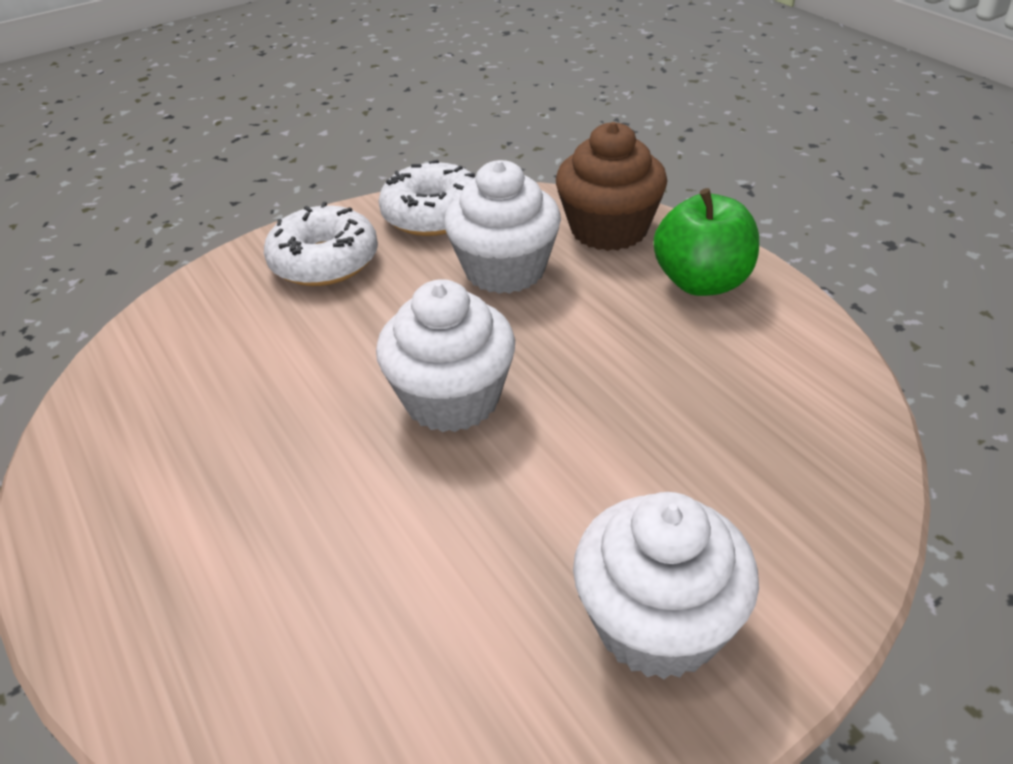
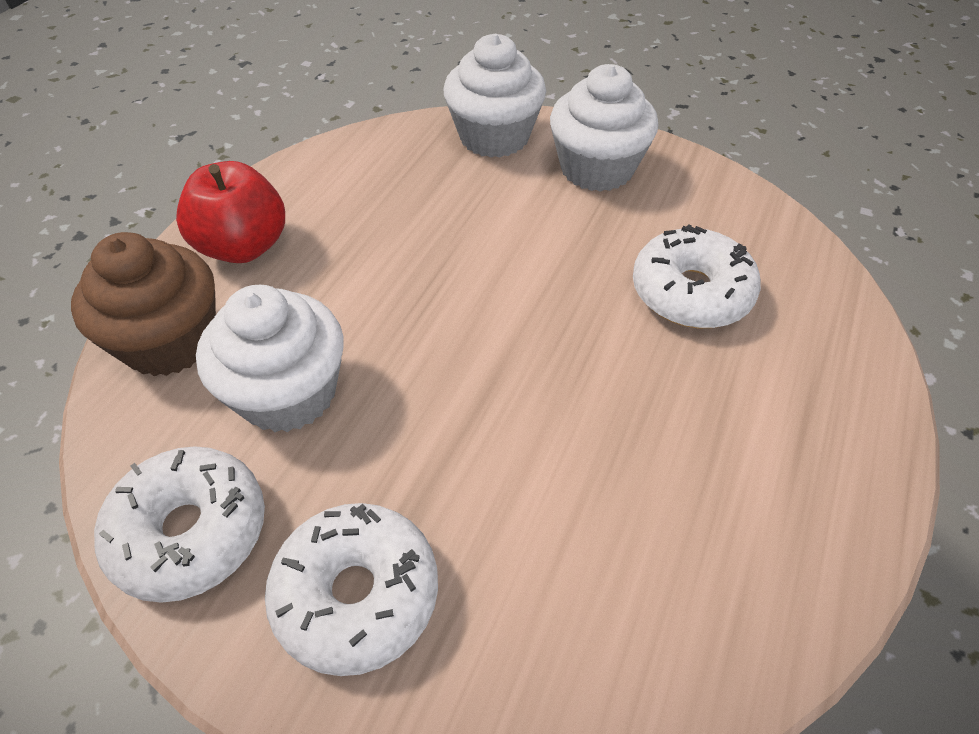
camera: 125 degrees left, 10 degrees up
white cupcake [376,279,515,432] -> white cupcake moved to [443,34,546,158]
green apple [654,188,759,296] -> red apple [176,161,285,263]
none -> white donut [633,224,761,328]

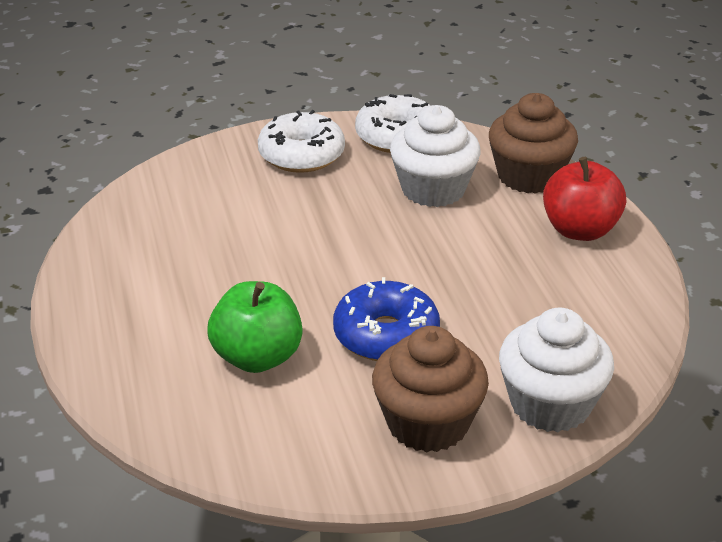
camera: 140 degrees right, 15 degrees down
white cupcake [550,64,658,192] -> brown cupcake [372,326,489,452]
white donut [633,224,761,328] -> green apple [208,281,303,373]
none -> blue donut [333,277,440,361]

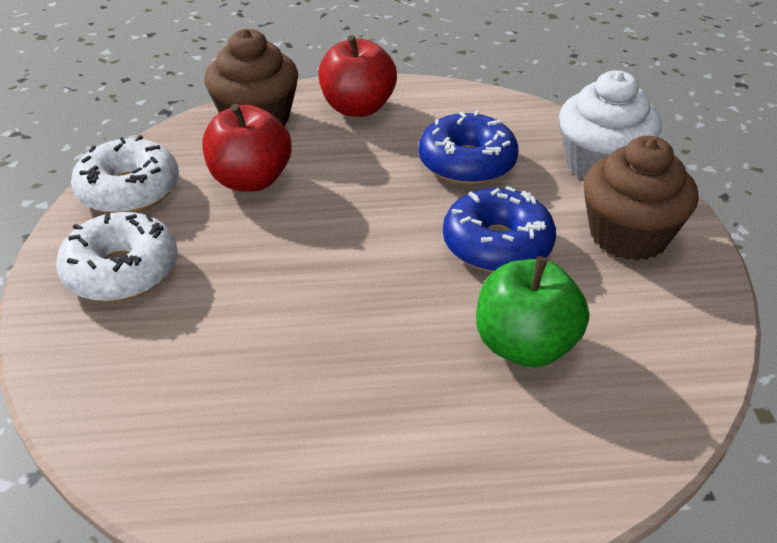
camera: 80 degrees left, 5 degrees up
white cupcake [390,105,481,207] -> red apple [202,104,292,192]
none -> blue donut [419,110,519,185]

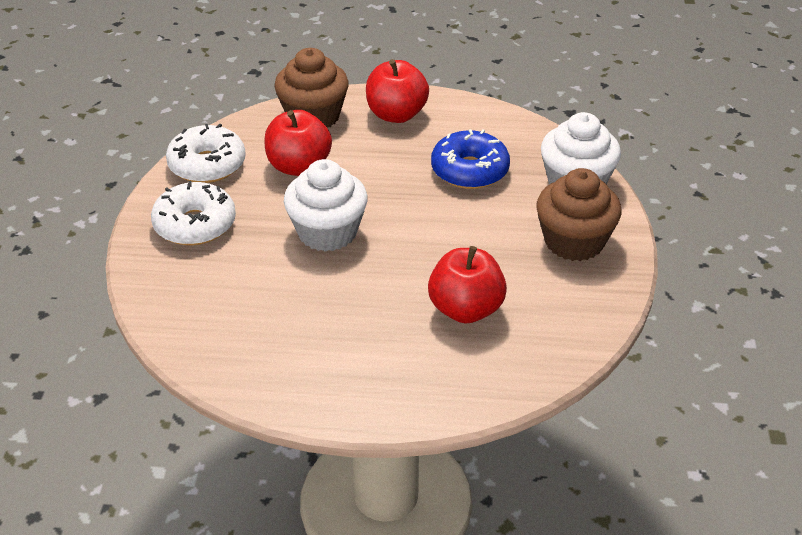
camera: 10 degrees right, 0 degrees up
blue donut [443,186,556,272] -> none
green apple [476,256,589,367] -> red apple [428,246,507,324]
none -> white cupcake [284,159,368,252]

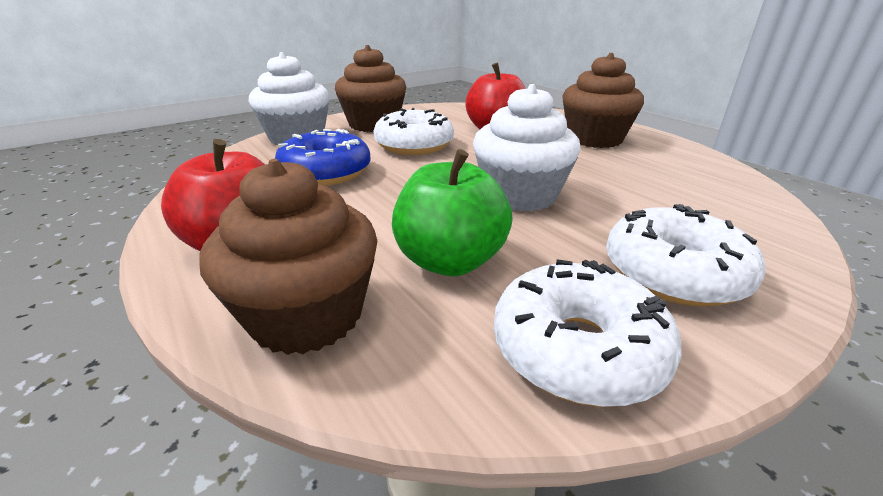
camera: 130 degrees left, 10 degrees down
red apple [264,110,332,176] -> green apple [392,149,513,276]
none -> white donut [373,108,454,155]
none -> brown cupcake [562,53,644,148]

